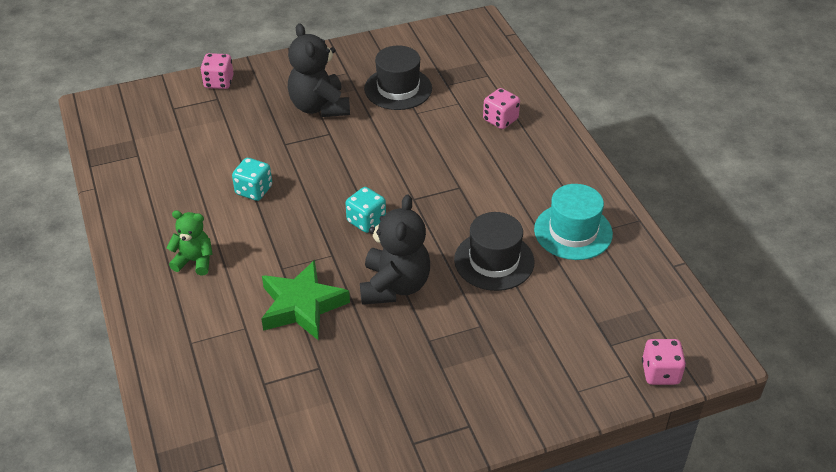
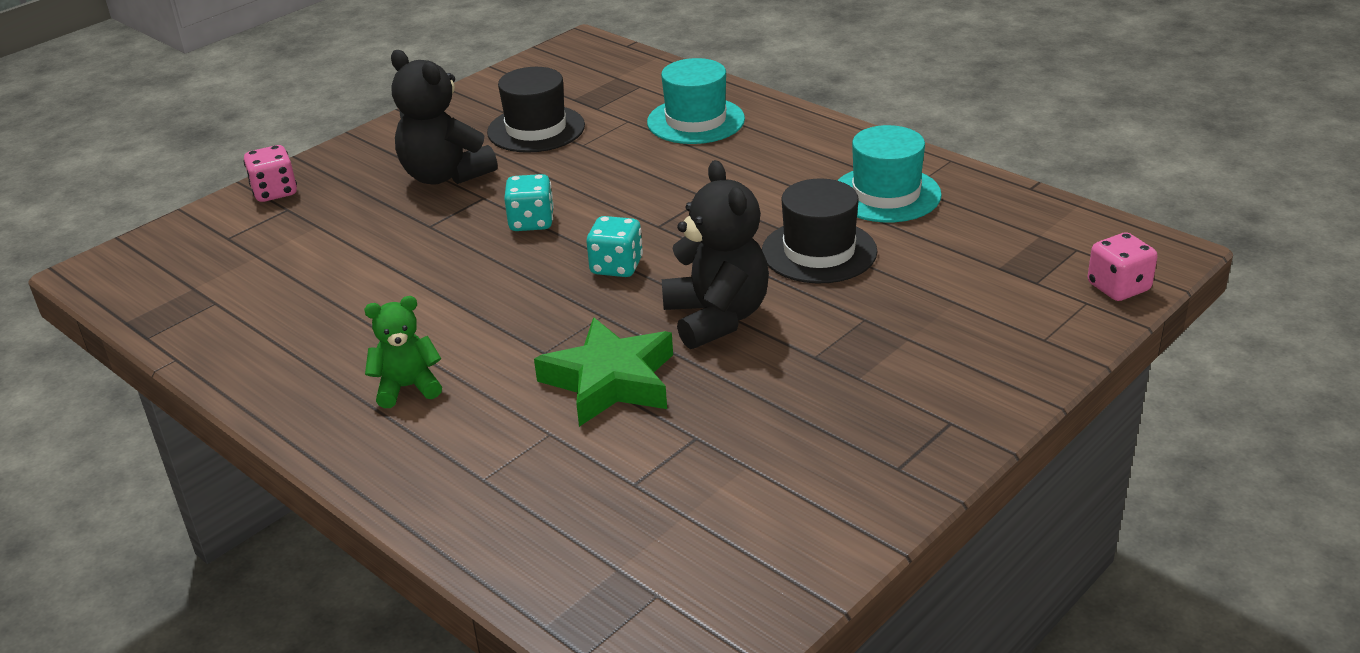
camera: 25 degrees left, 10 degrees down
turquoise dice [232,158,272,201] -> turquoise dice moved to [504,174,554,231]
pink dice [483,88,520,129] -> turquoise hat [647,58,745,144]

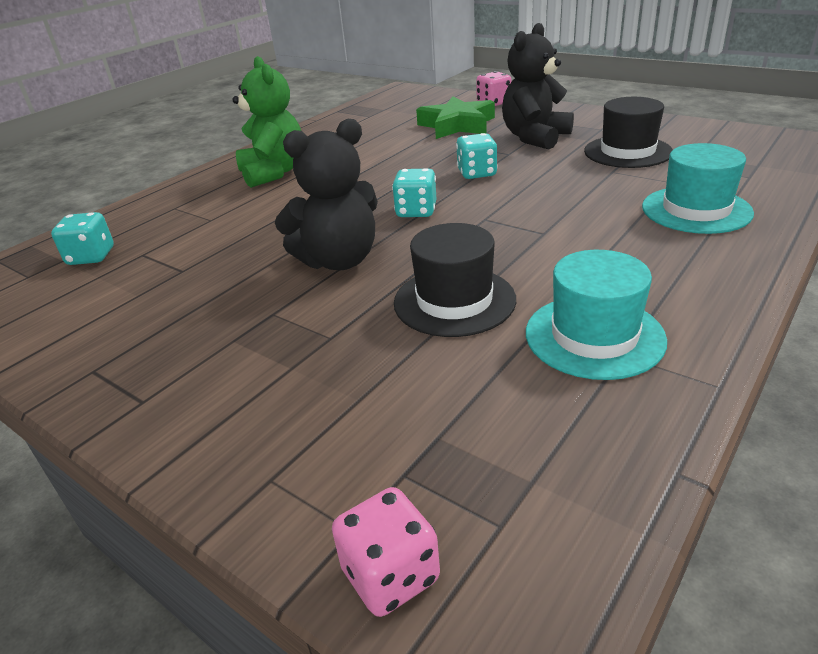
camera: 85 degrees right, 0 degrees up
green teddy bear [364,296,442,408] -> green teddy bear [232,56,301,188], size x1.67
green star [534,317,673,427] -> green star moved to [416,96,495,139]
none -> turquoise dice [51,212,114,265]

